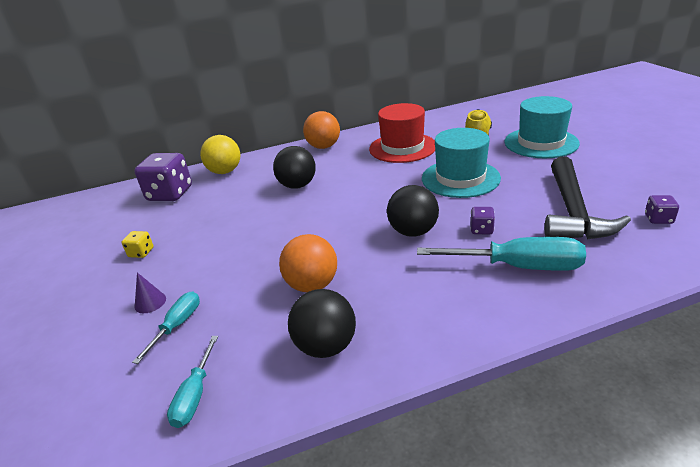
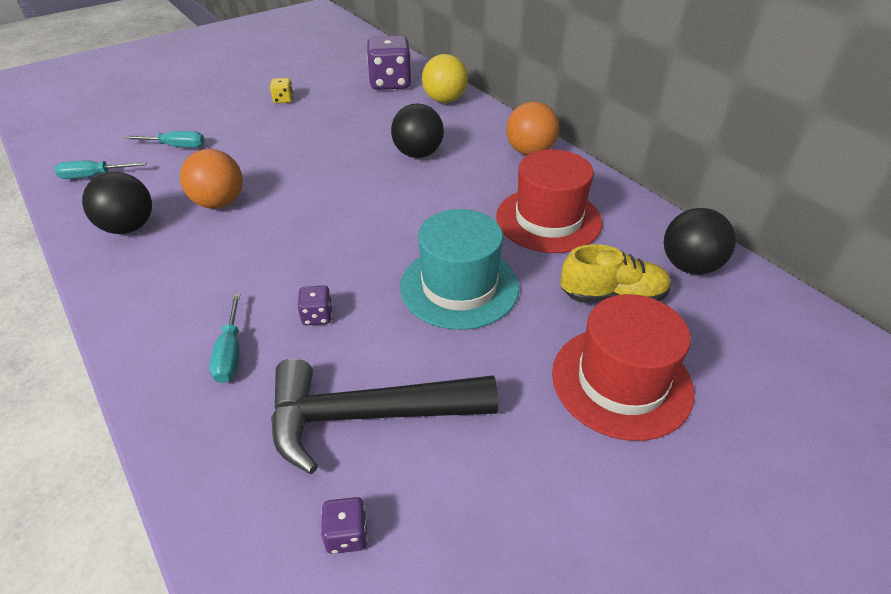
camera: 70 degrees right, 10 degrees up
purple cone [135,272,166,313] -> none
black ball [387,185,439,237] -> black ball moved to [664,208,736,275]
turquoise screwdriver [417,237,586,271] -> turquoise screwdriver [209,293,240,383], size x0.56
turquoise hat [504,96,580,158] -> red hat [552,294,695,441]

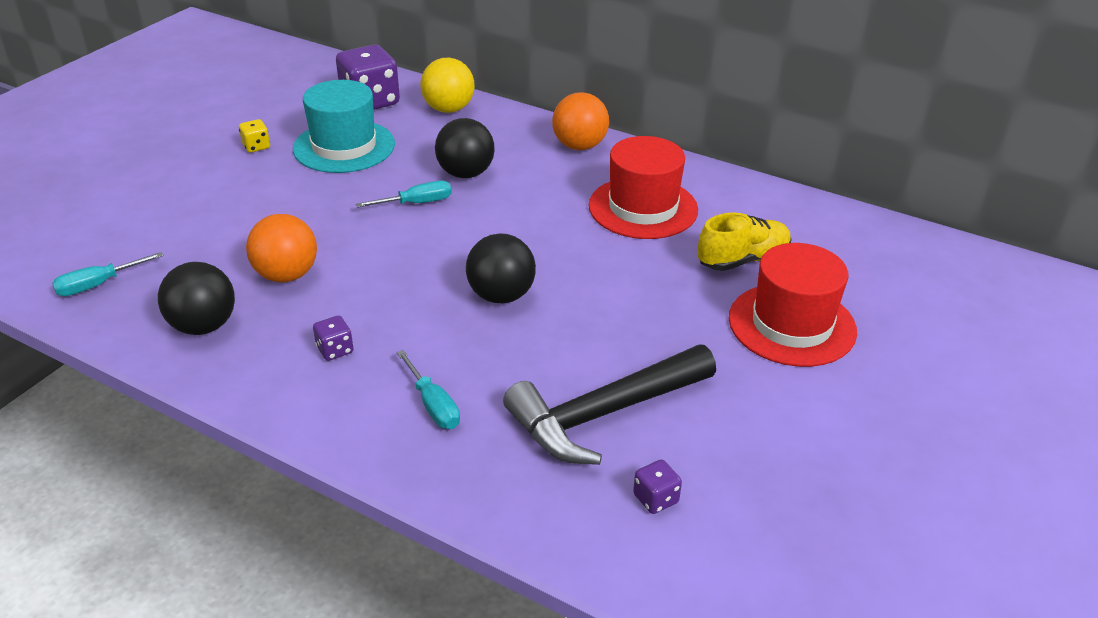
camera: 25 degrees left, 5 degrees down
turquoise screwdriver [124,131,205,148] -> turquoise screwdriver moved to [356,181,452,208]
purple dice [297,285,332,325] -> purple dice moved to [313,316,354,361]
turquoise hat [400,209,519,330] -> turquoise hat moved to [293,80,395,173]
black ball [664,208,736,275] -> black ball moved to [466,233,536,304]

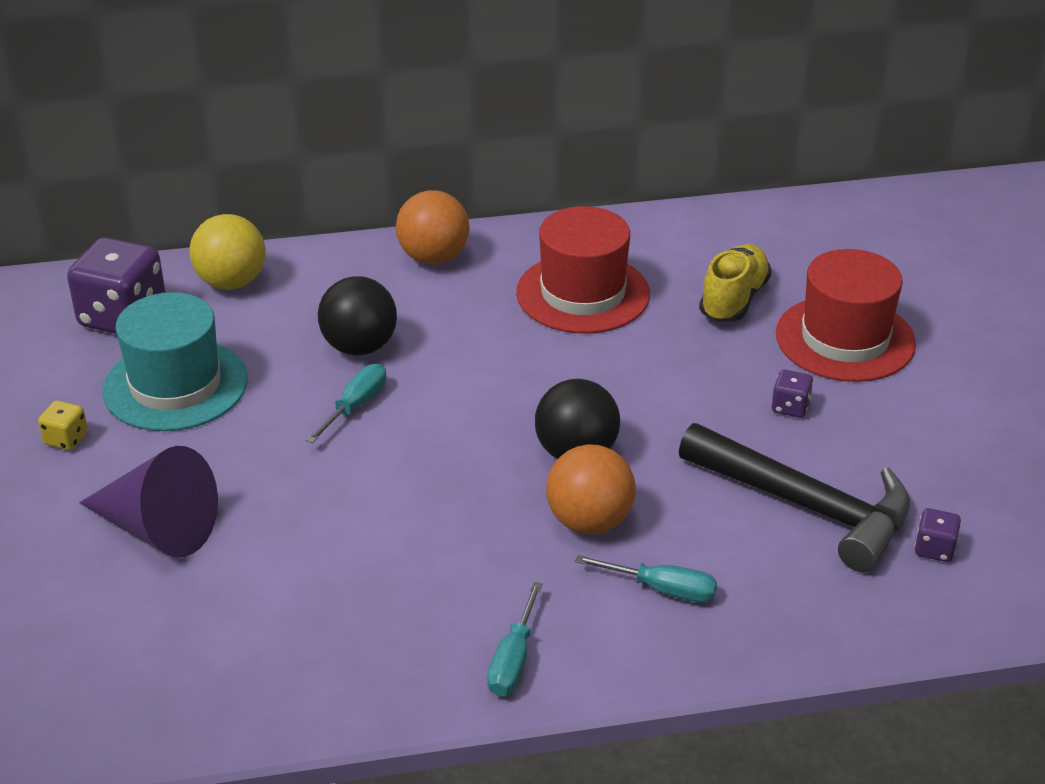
camera: 40 degrees left, 0 degrees up
turquoise screwdriver [52,252,164,296] -> turquoise screwdriver moved to [487,582,542,696]
black ball [158,262,235,335] -> none
orange ball [246,214,317,282] -> orange ball moved to [546,445,636,534]
purple dice [313,316,354,361] -> purple dice moved to [771,370,813,418]
black hammer [503,345,716,465] -> black hammer turned 75 degrees counterclockwise [679,423,910,572]
none -> purple cone [79,446,218,557]

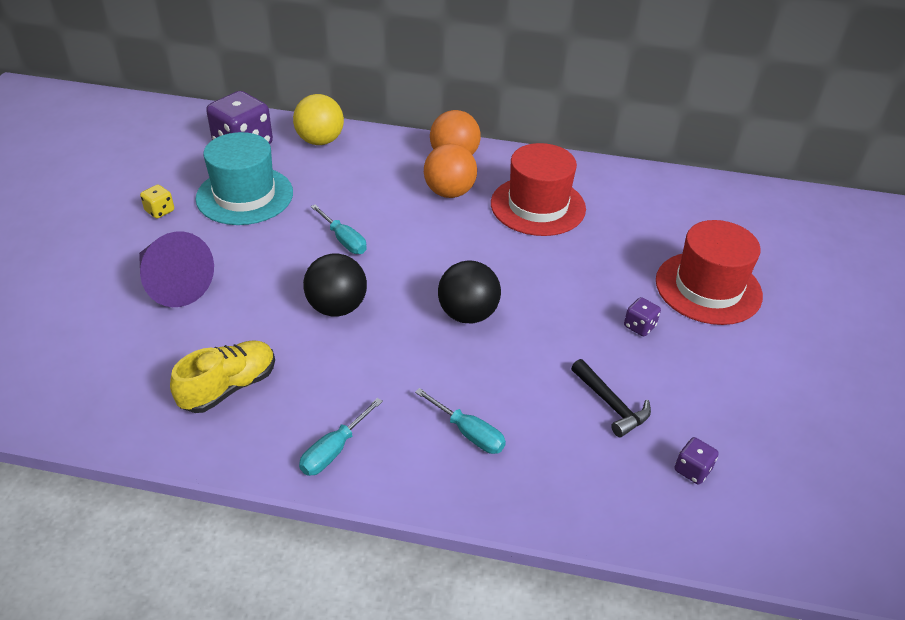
camera: 20 degrees right, 5 degrees up
turquoise screwdriver [306,364,387,443] -> turquoise screwdriver turned 90 degrees clockwise [311,204,367,254]
black ball [318,276,397,355] -> black ball moved to [303,254,367,316]
orange ball [546,445,636,534] -> orange ball moved to [424,144,477,198]
black hammer [679,423,910,572] -> black hammer [571,359,651,437], size x0.51
yellow shoe [699,244,772,322] -> yellow shoe moved to [170,340,275,413]

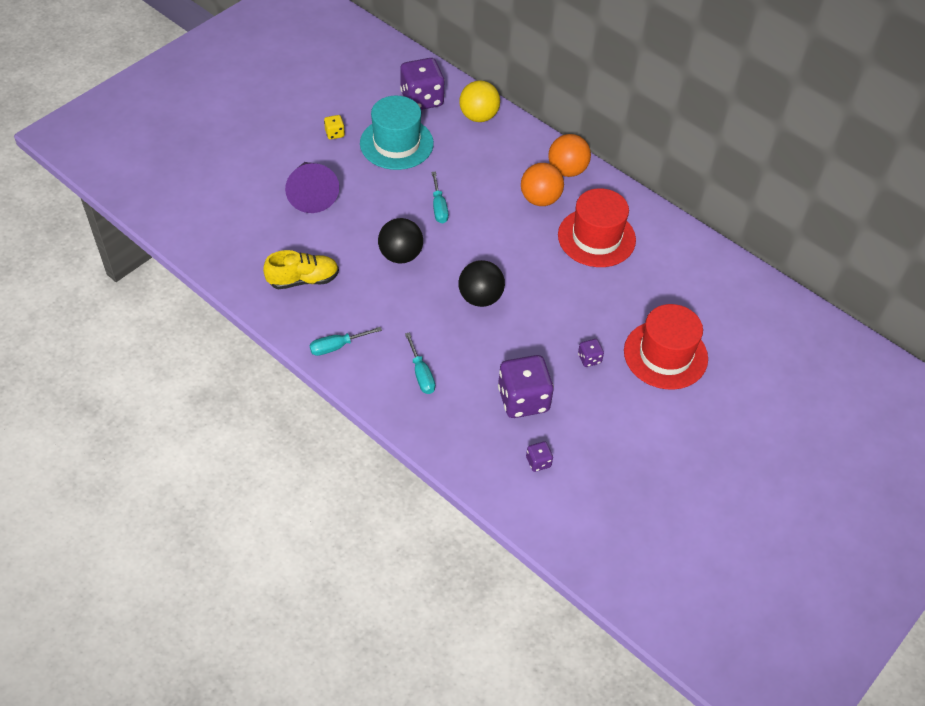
camera: 30 degrees right, 10 degrees up
black hammer [571,359,651,437] -> purple dice [498,355,554,418]

